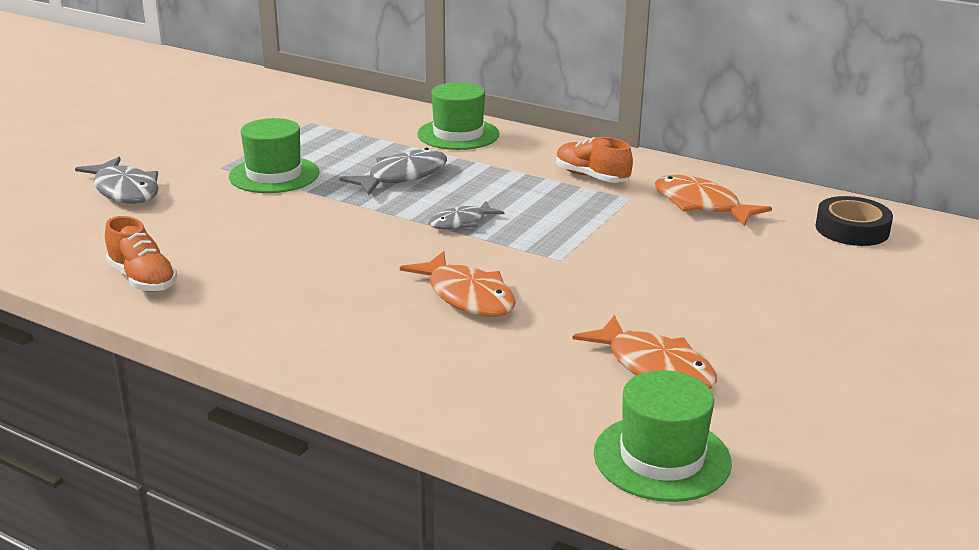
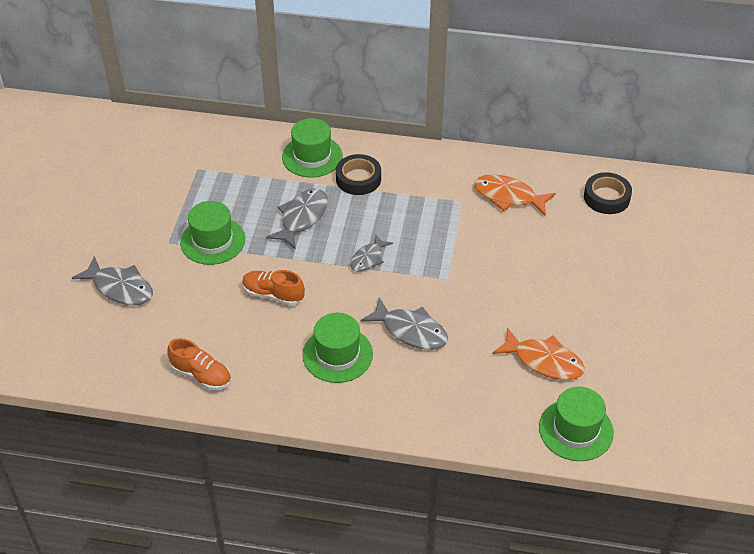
camera: 20 degrees left, 20 degrees up
orange fish [400,251,516,317] -> grey fish [360,297,448,350]
orange shoe [556,137,633,183] -> orange shoe moved to [242,270,305,306]
none -> green hat [302,313,373,383]
none -> black tape [336,154,381,195]

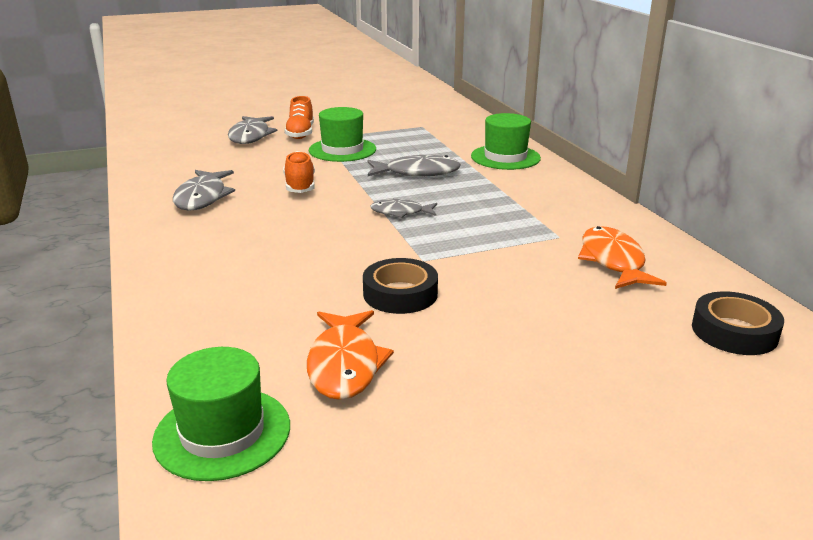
camera: 60 degrees right, 20 degrees down
orange shoe [167,338,231,390] -> orange shoe moved to [284,96,314,139]
green hat [302,313,373,383] -> none
black tape [336,154,381,195] -> black tape moved to [363,258,438,314]
grey fish [360,297,448,350] -> grey fish moved to [173,170,235,210]

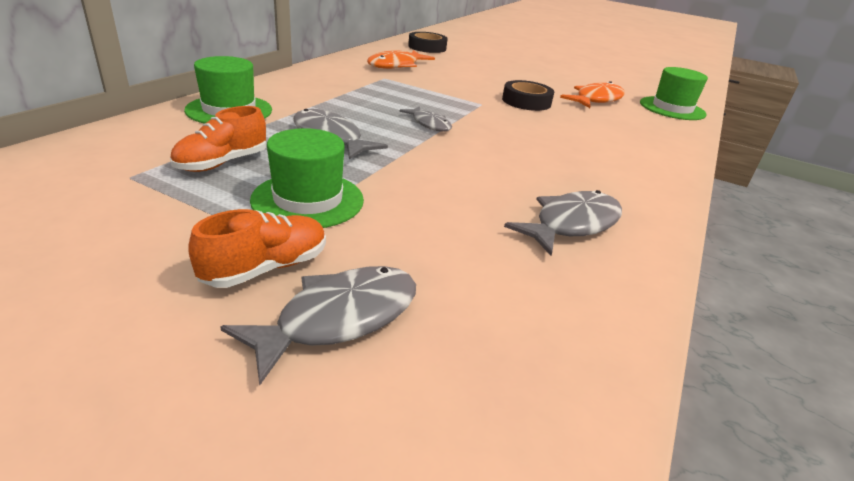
camera: 135 degrees left, 5 degrees up
orange shoe [283,151,315,193] -> orange shoe moved to [170,106,266,172]

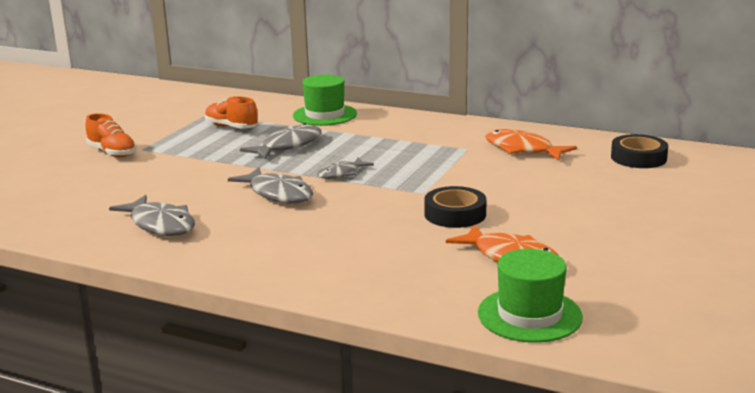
camera: 90 degrees right, 10 degrees down
grey fish [220,266,416,386] -> grey fish moved to [228,167,313,204]
green hat [250,128,364,228] -> none

